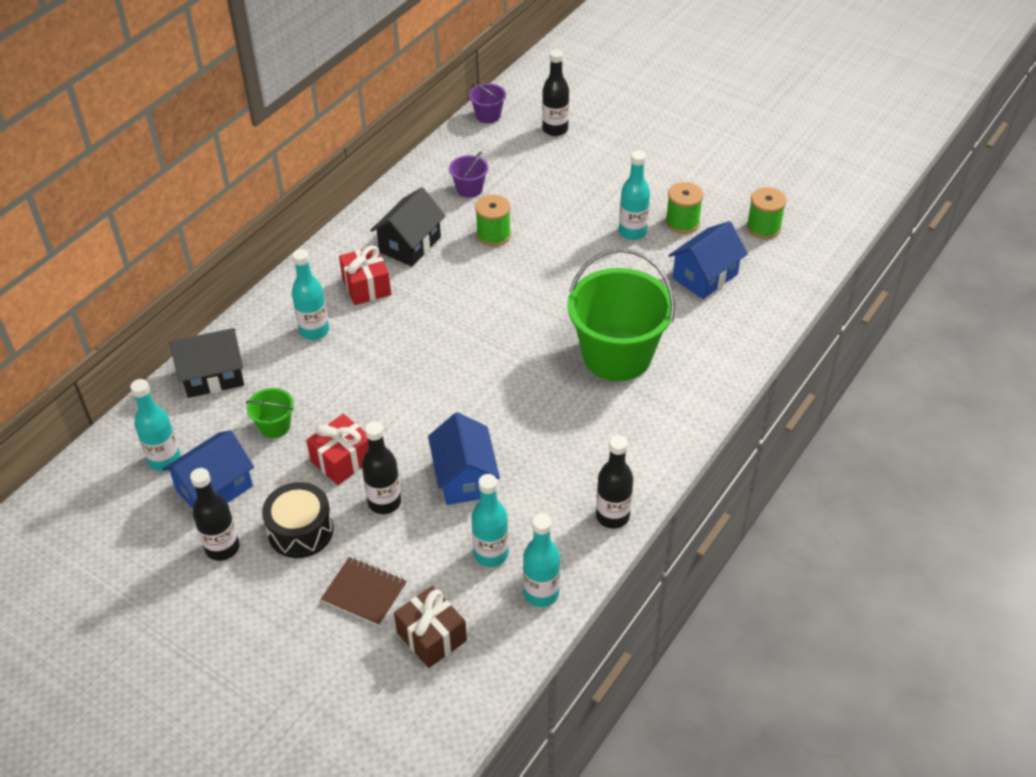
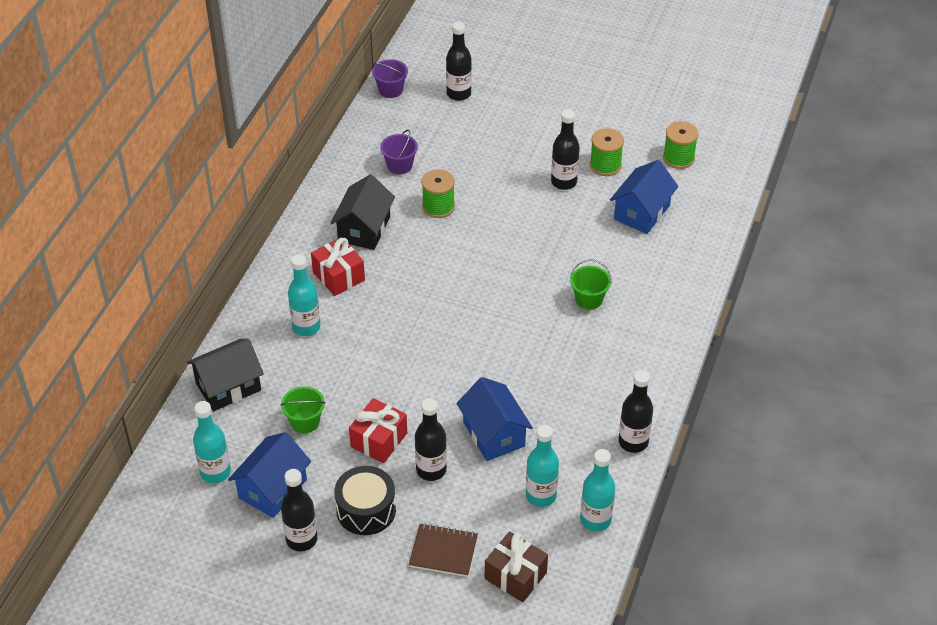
camera: 15 degrees left, 0 degrees up
green bucket [567,248,675,381] -> green bucket [570,259,612,310], size x0.43
turquoise bottle [619,150,650,240] -> black bottle [551,109,580,190]

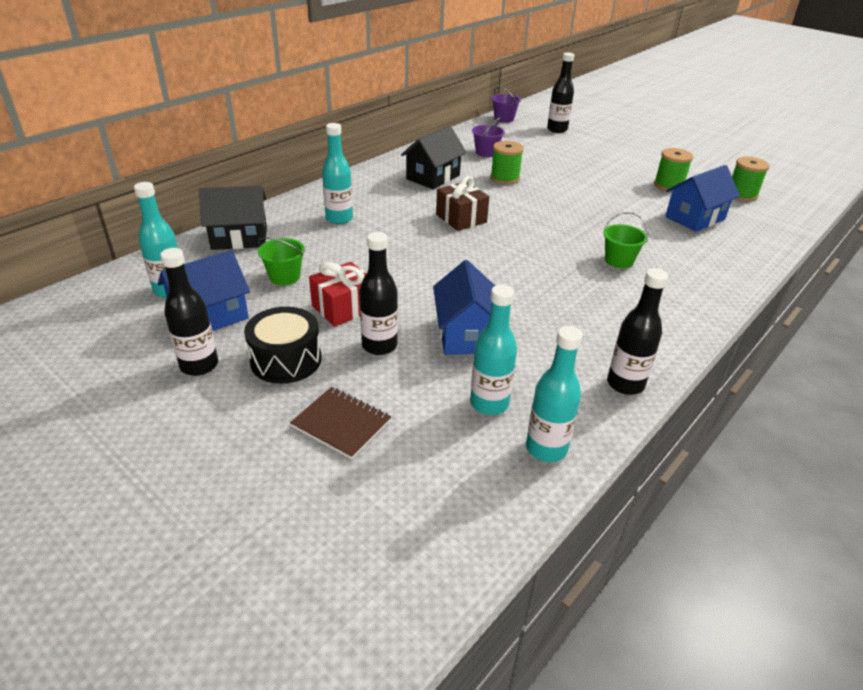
camera: 20 degrees right, 10 degrees down
red gift [311,237,365,296] -> none
brown gift [485,531,548,602] -> brown gift moved to [436,176,489,231]
black bottle [551,109,580,190] -> none

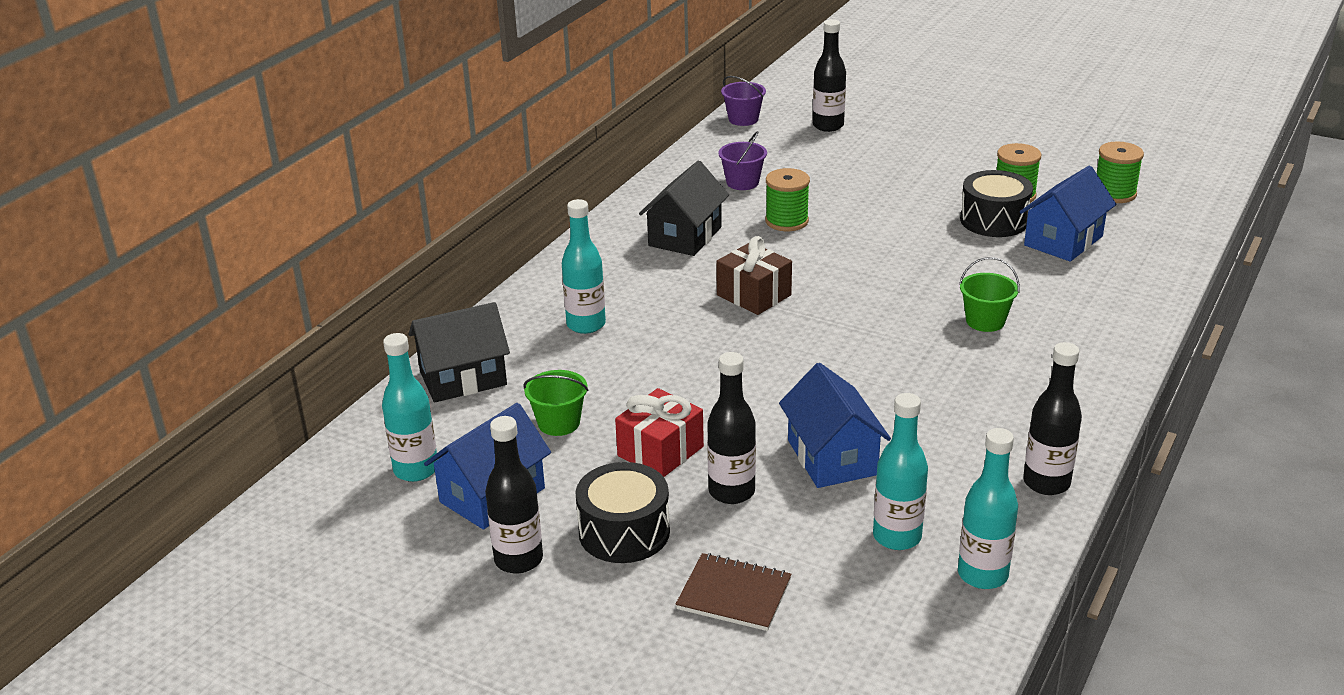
camera: 10 degrees left, 5 degrees down
none -> black drum [960,170,1033,237]

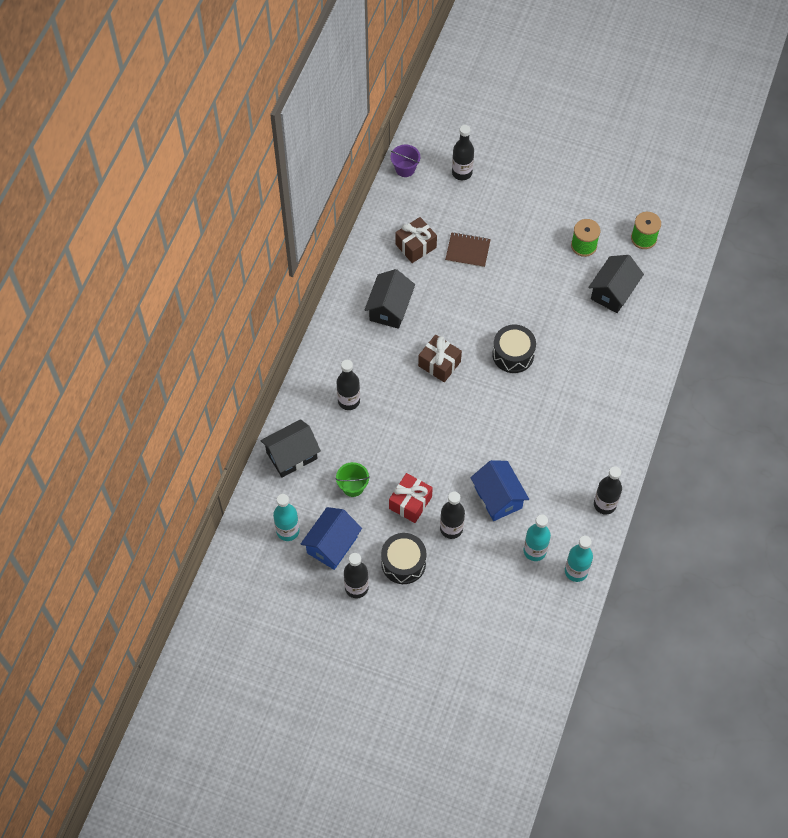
camera: 10 degrees left, 30 degrees up
turquoise bottle [562,199,606,334] -> black bottle [337,360,360,410]
brown notebook [675,553,792,631] -> brown notebook moved to [445,232,491,268]
purple bucket [718,131,767,190] -> brown gift [395,217,437,263]
green spool [765,168,810,231] -> none
green bucket [959,257,1020,332] -> none
black drum [960,170,1033,237] -> black drum moved to [492,325,536,373]
blue house [1020,166,1116,262] -> black house [588,255,644,313]

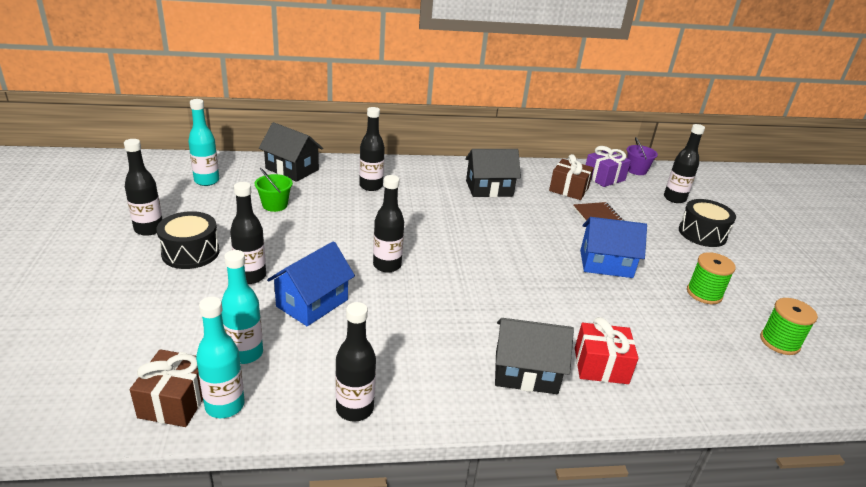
camera: 60 degrees right, 30 degrees down
blue house [301,507,362,570] -> blue house moved to [580,217,647,278]
red gift [389,473,433,523] -> red gift moved to [575,317,639,384]
brown gift [418,335,462,382] -> brown gift moved to [130,349,203,427]
black drum [492,325,536,373] -> black drum moved to [679,199,736,247]
black house [588,255,644,313] -> black house moved to [495,318,574,394]
none -> black bottle [373,175,404,273]
none -> purple gift [586,146,631,187]

